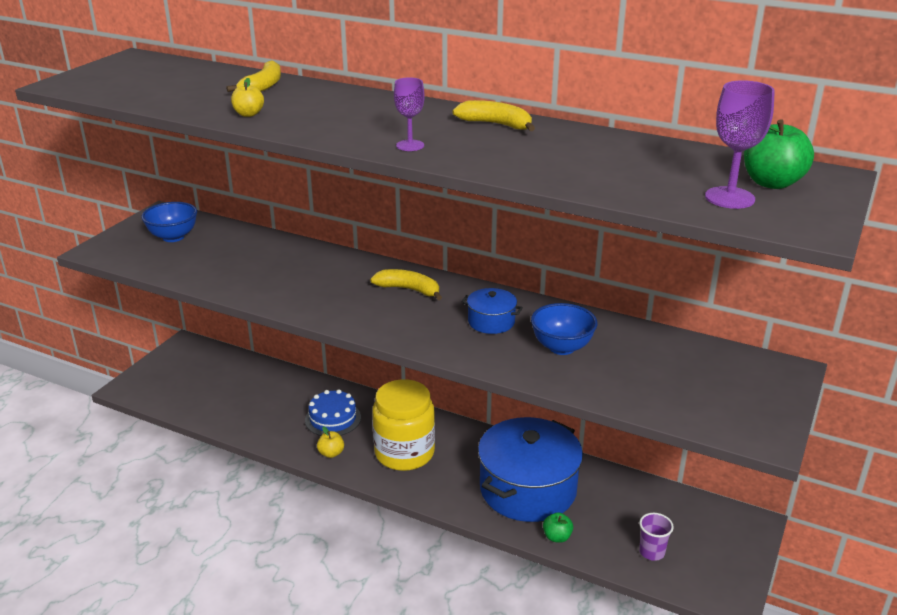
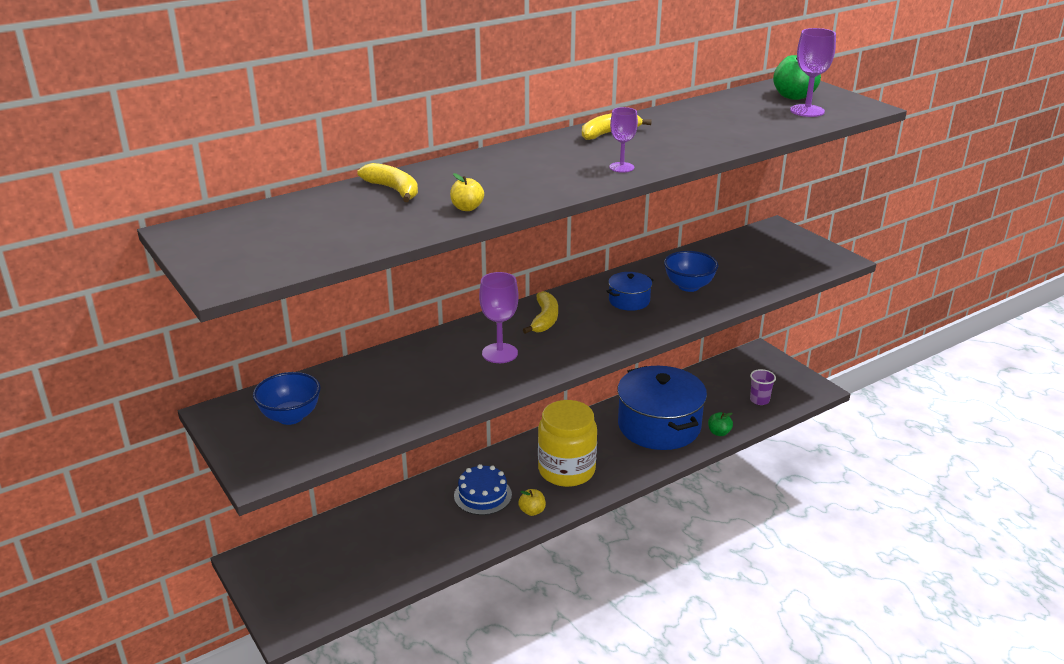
camera: 60 degrees left, 0 degrees up
yellow banana [370,269,442,300] -> yellow banana turned 135 degrees clockwise [523,291,558,334]
none -> purple goblet [479,272,518,363]

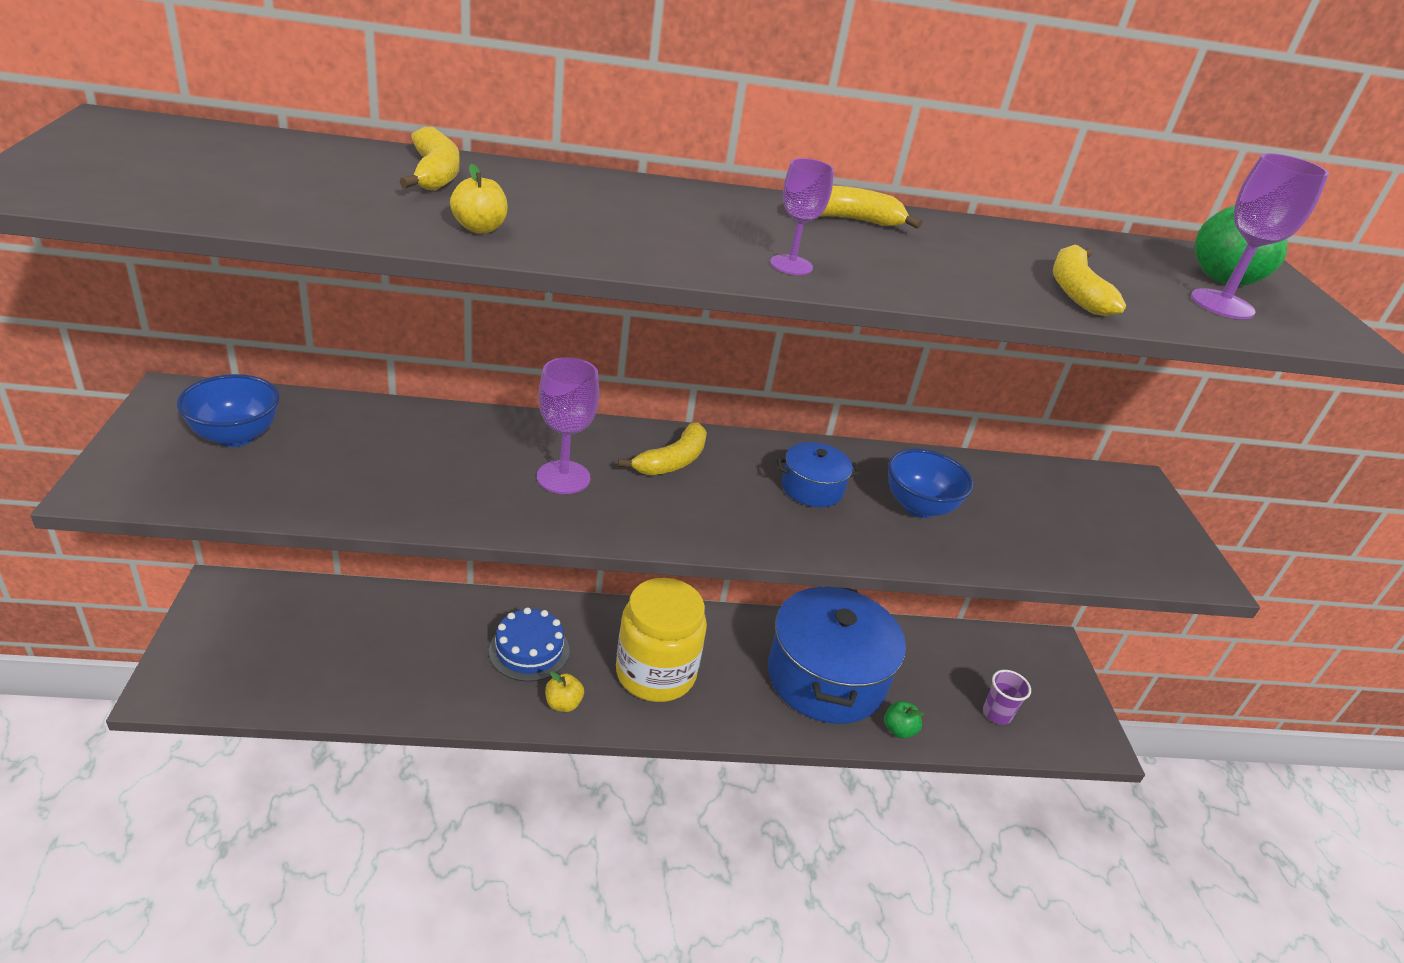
camera: 25 degrees right, 5 degrees up
none -> yellow banana [1053,245,1126,316]

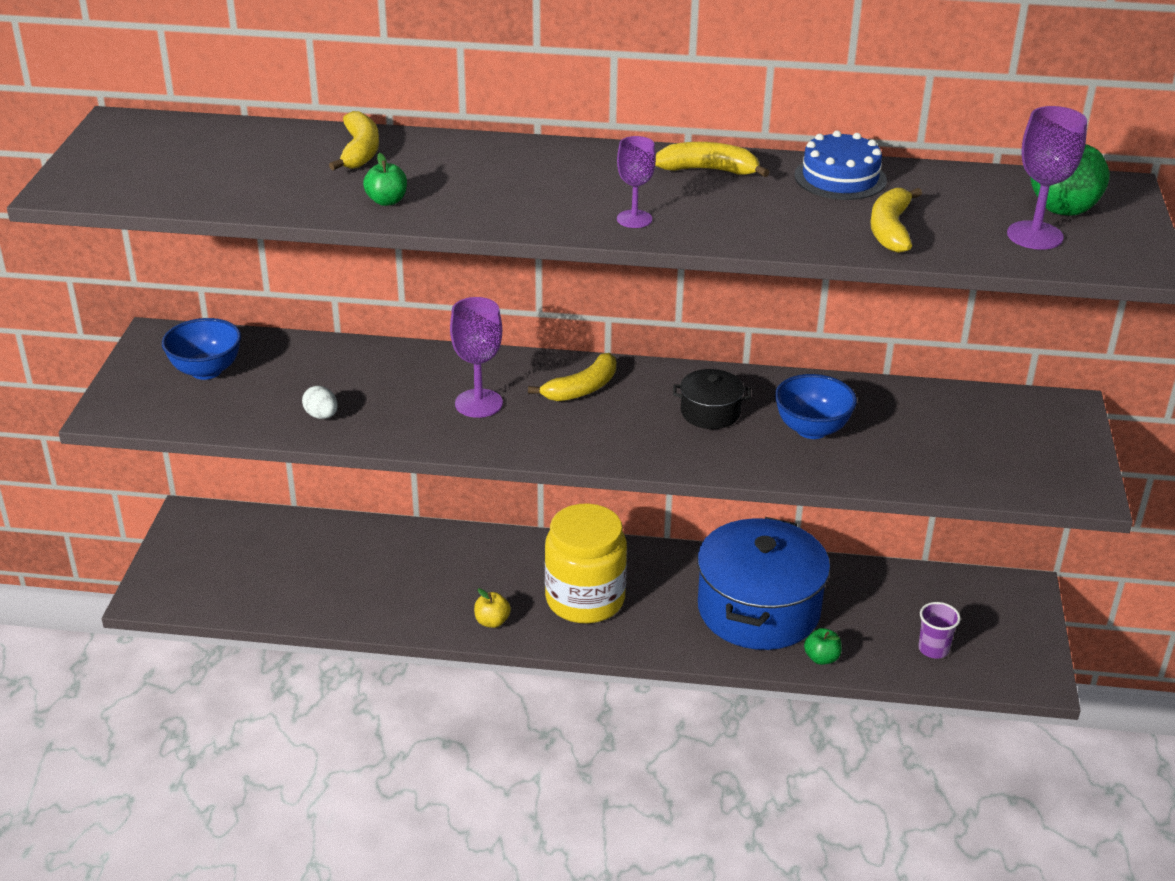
camera: 15 degrees right, 0 degrees up
yellow apple [450,164,508,233] -> green apple [363,153,407,206]
blue cake [489,607,570,682] -> blue cake moved to [794,130,887,200]
blue pot [777,442,860,507] -> black pot [673,369,751,429]
none -> white egg [302,386,338,419]

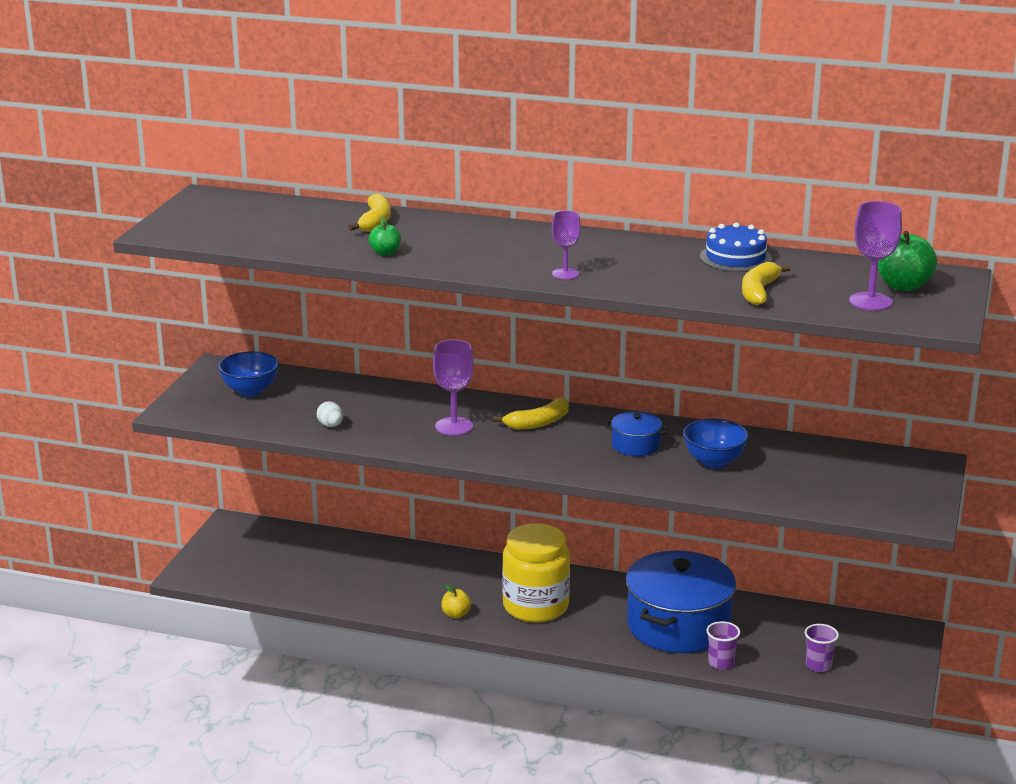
camera: 10 degrees right, 10 degrees down
yellow banana [655,142,769,177] -> none
black pot [673,369,751,429] -> blue pot [605,411,668,456]
green apple [804,628,842,665] -> purple cup [706,621,740,670]

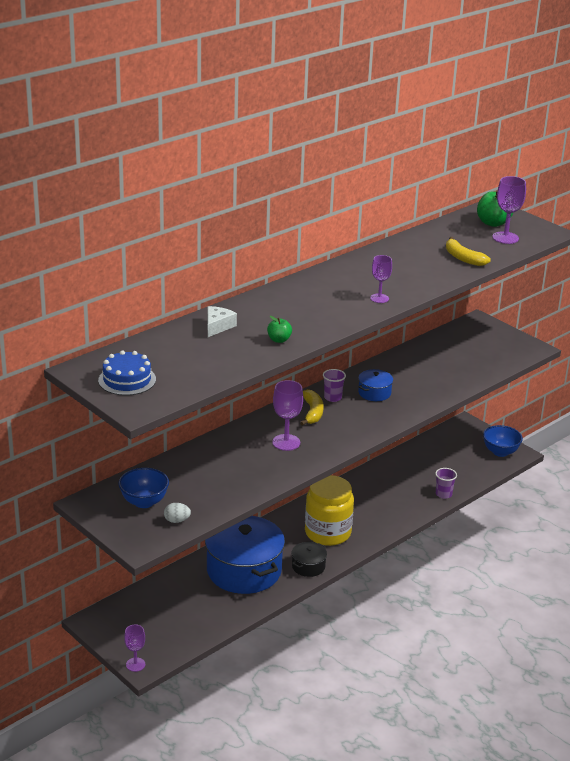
camera: 60 degrees left, 5 degrees up
white egg [317,401,343,427] -> white egg moved to [164,503,191,523]
yellow banana [348,193,391,232] -> white cheese [207,306,237,337]
yellow apple [441,584,471,618] -> black pot [292,542,327,577]
blue pot [626,551,736,653] -> blue pot moved to [205,516,285,594]
blue bowl [683,419,749,469] -> blue bowl moved to [483,425,523,457]
blue cake [700,222,772,272] -> blue cake moved to [98,350,156,395]
purple cup [805,624,839,672] -> purple cup moved to [323,369,346,402]
none -> purple goblet [124,625,145,672]

